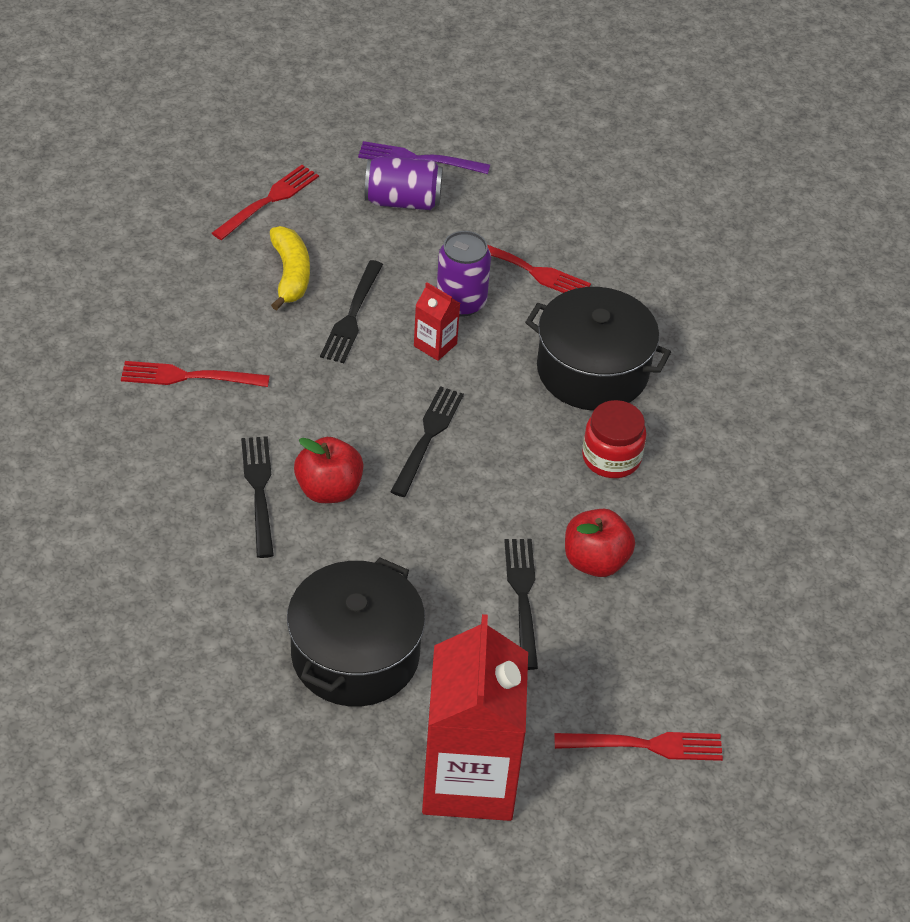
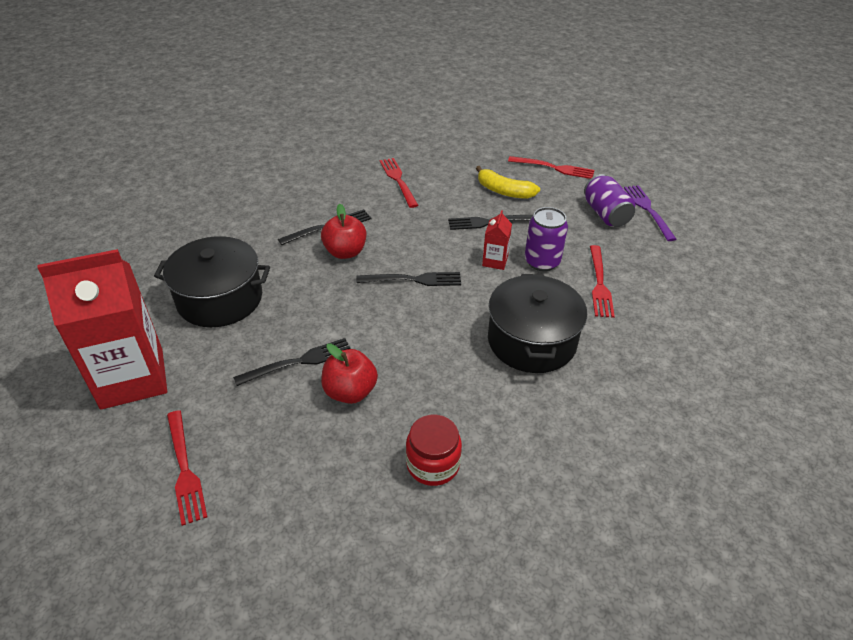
camera: 70 degrees right, 5 degrees down
yellow banana [270,226,310,310] -> yellow banana turned 60 degrees clockwise [476,166,540,199]
red jar [582,400,647,478] -> red jar moved to [406,415,462,486]

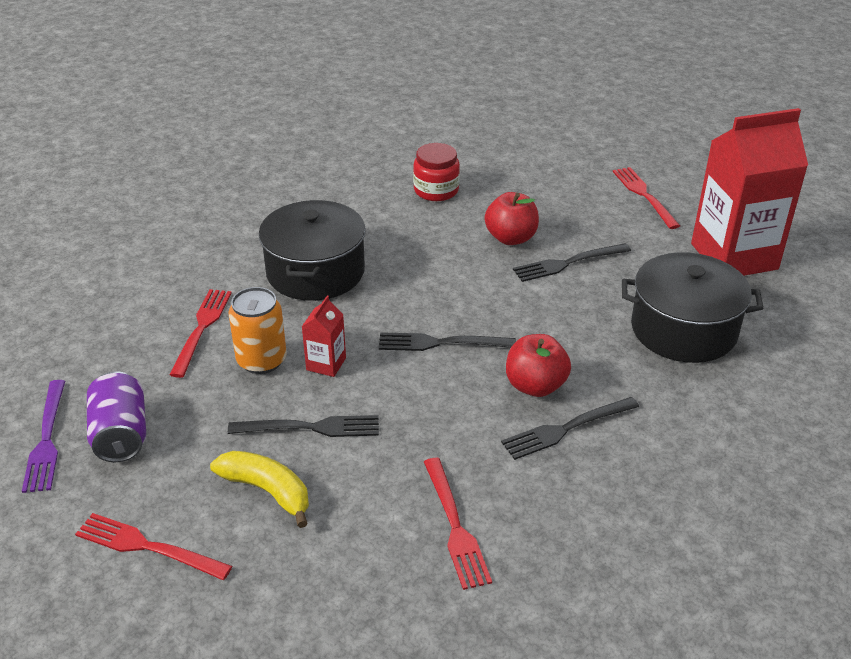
camera: 175 degrees left, 5 degrees down
purple can [525,207,568,271] -> orange can [228,287,287,374]

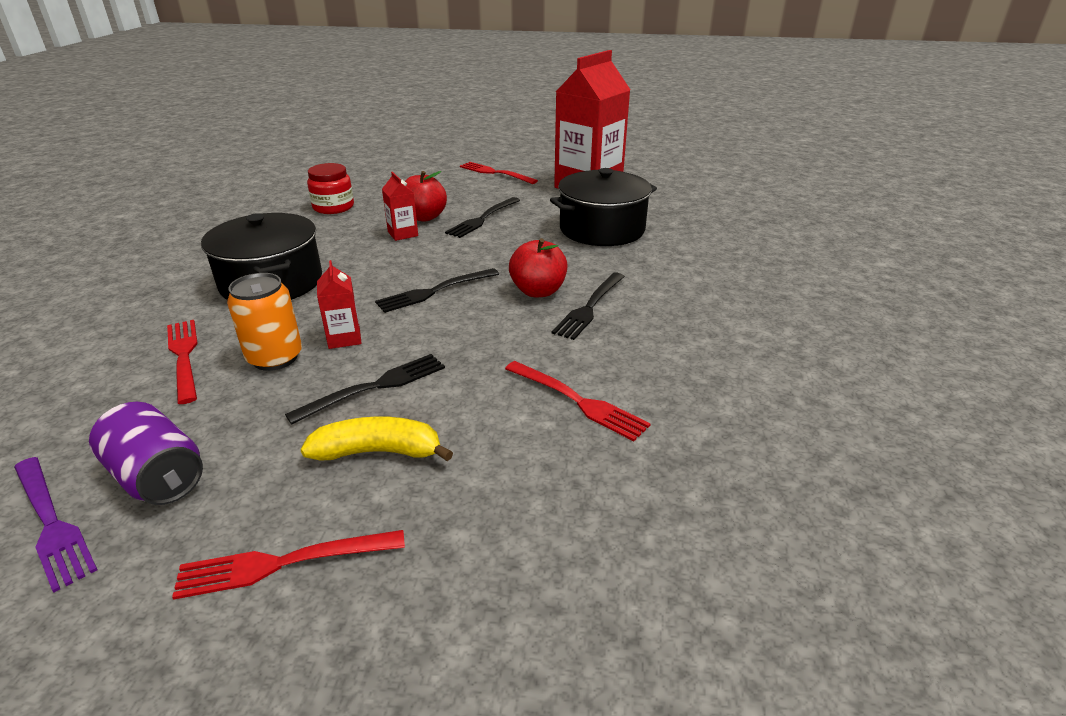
camera: 35 degrees left, 5 degrees down
none -> red carton [382,172,418,241]

